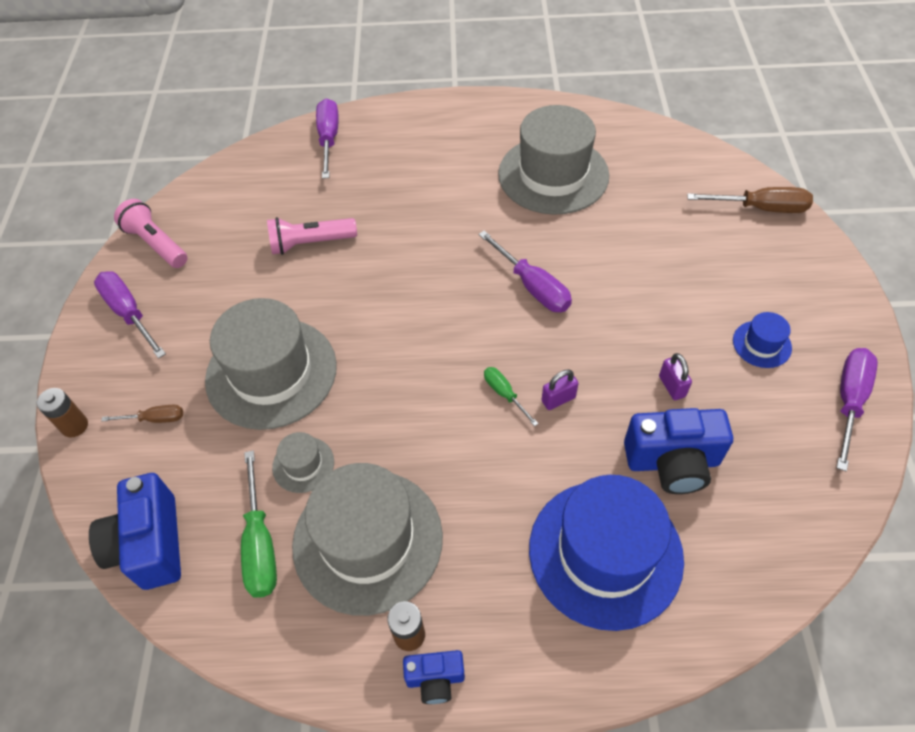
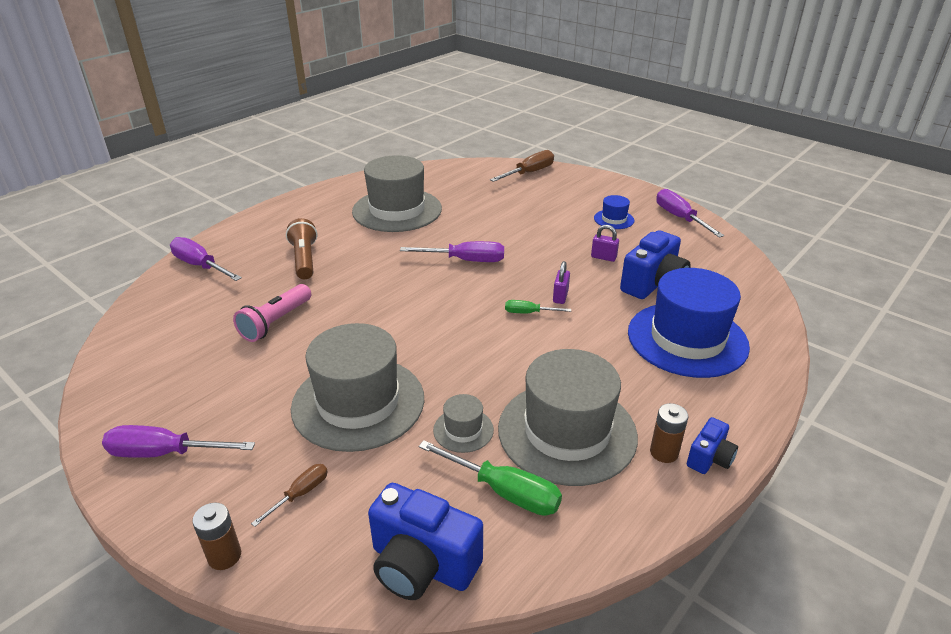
camera: 50 degrees left, 20 degrees down
pink flashlight [114,199,188,268] -> none
none -> brown flashlight [286,218,317,279]

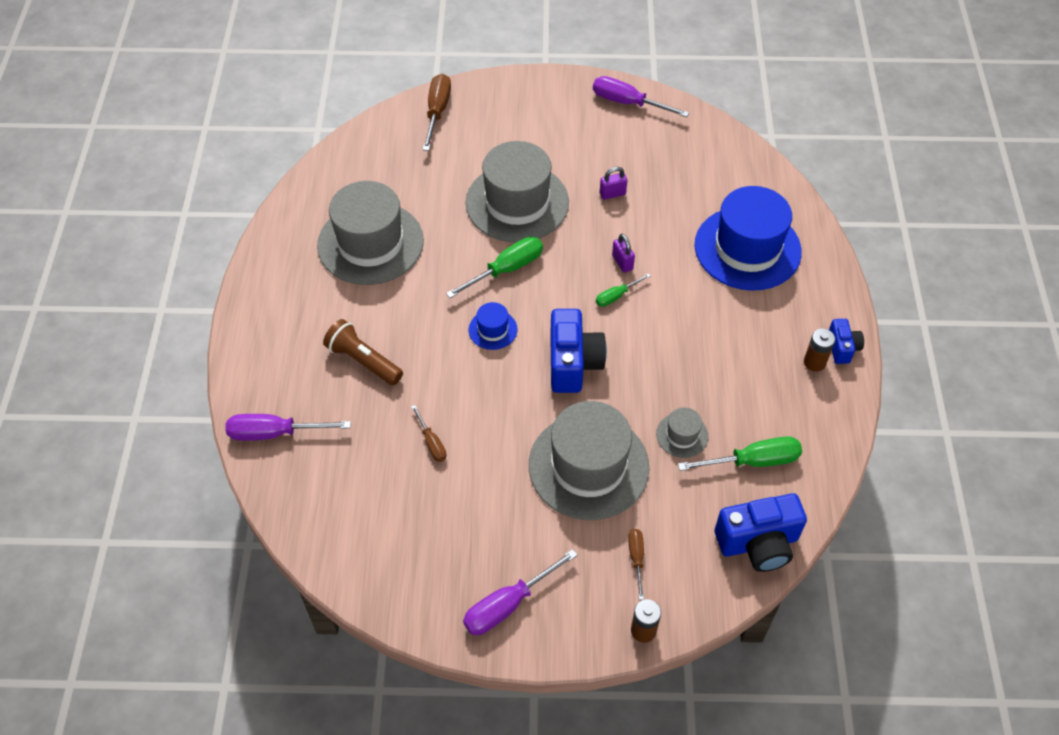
camera: 40 degrees left, 20 degrees up
pink flashlight [233,284,311,342] -> brown screwdriver [411,405,447,462]
purple screwdriver [400,241,504,262] -> green screwdriver [446,237,543,298]
grey hat [498,349,638,486] -> grey hat moved to [465,141,569,242]
blue hat [594,195,634,229] -> blue hat moved to [469,302,517,350]
blue camera [620,230,691,299] -> blue camera moved to [550,309,607,393]

